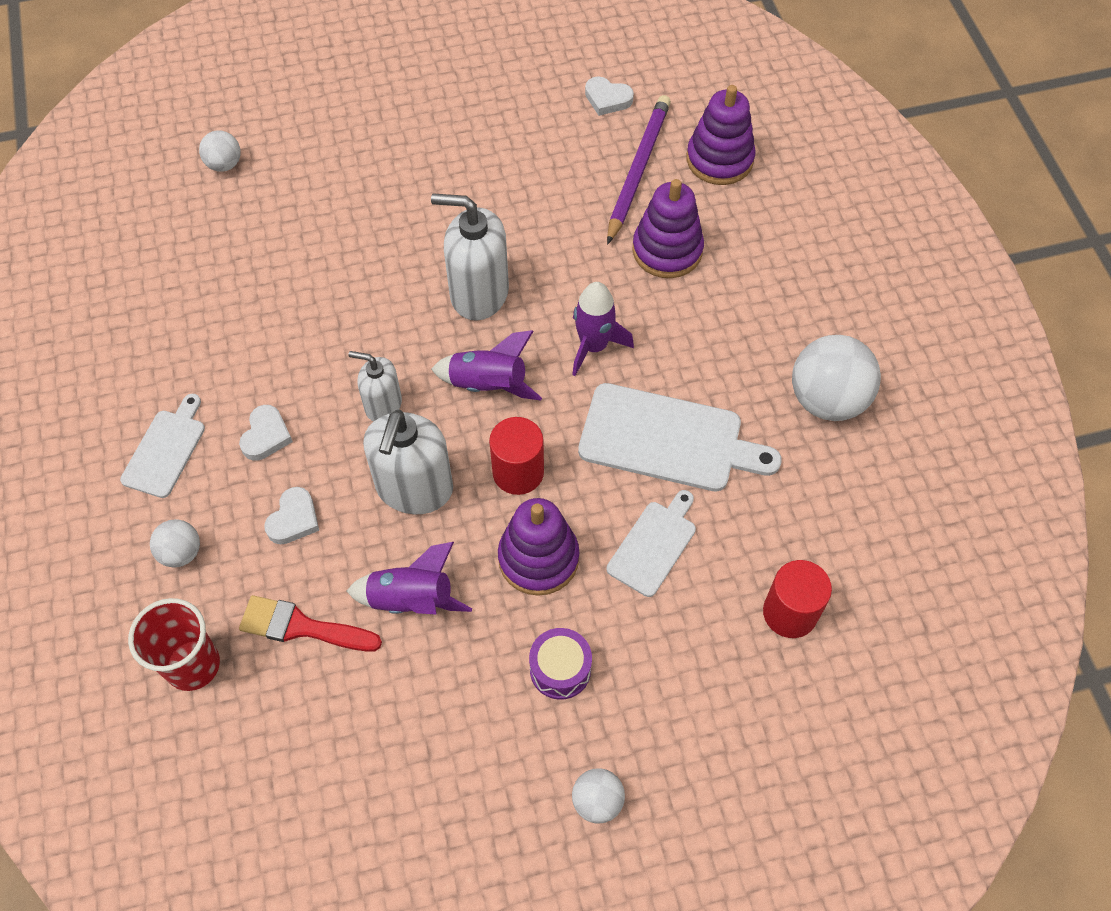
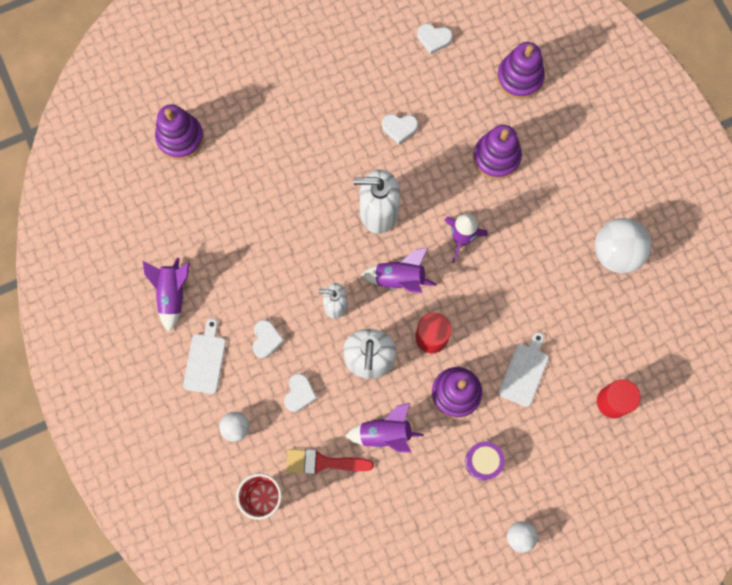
camera: 10 degrees left, 15 degrees up
white ball [199,131,241,172] -> purple stacking toy [155,104,204,160]
white cutting board [578,383,782,491] -> none
purple pencil [607,95,671,244] -> none
none -> purple rocket [143,258,190,332]
none -> white heart [382,114,418,144]

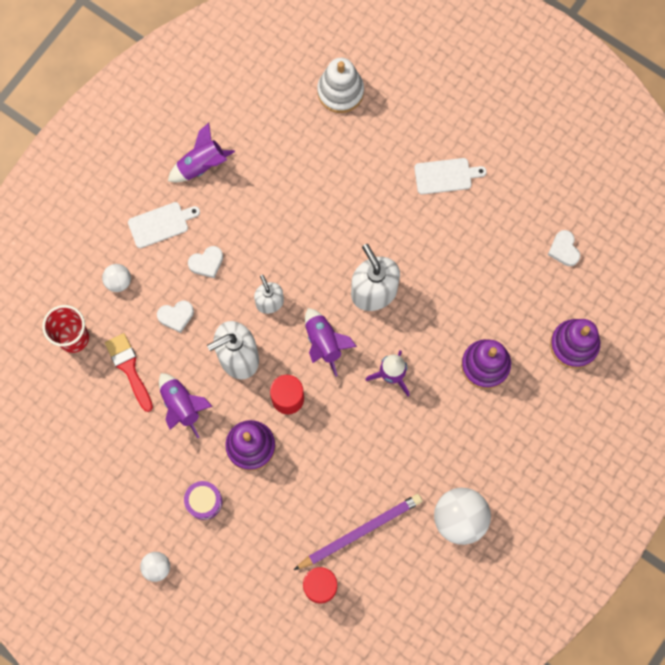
camera: 60 degrees right, 0 degrees up
purple stacking toy [155,104,204,160] -> white stacking toy [317,58,364,113]
white heart [382,114,418,144] -> none
white cutting board [499,332,549,407] -> white cutting board moved to [414,158,487,194]
none -> purple pencil [294,494,422,570]

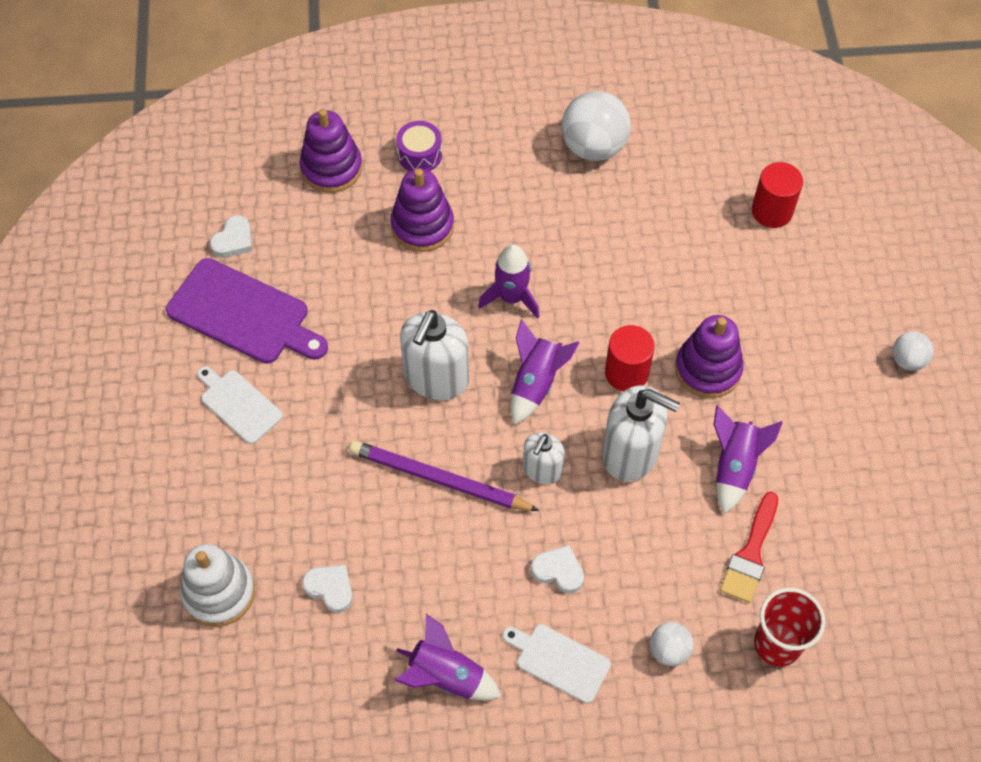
camera: 130 degrees left, 15 degrees down
white heart [157,301,194,333] -> white heart moved to [302,565,353,613]
purple drum [184,481,222,520] -> purple drum moved to [396,121,442,171]
purple pencil [294,494,422,570] -> purple pencil moved to [349,440,540,511]
none -> purple cutting board [166,258,328,364]

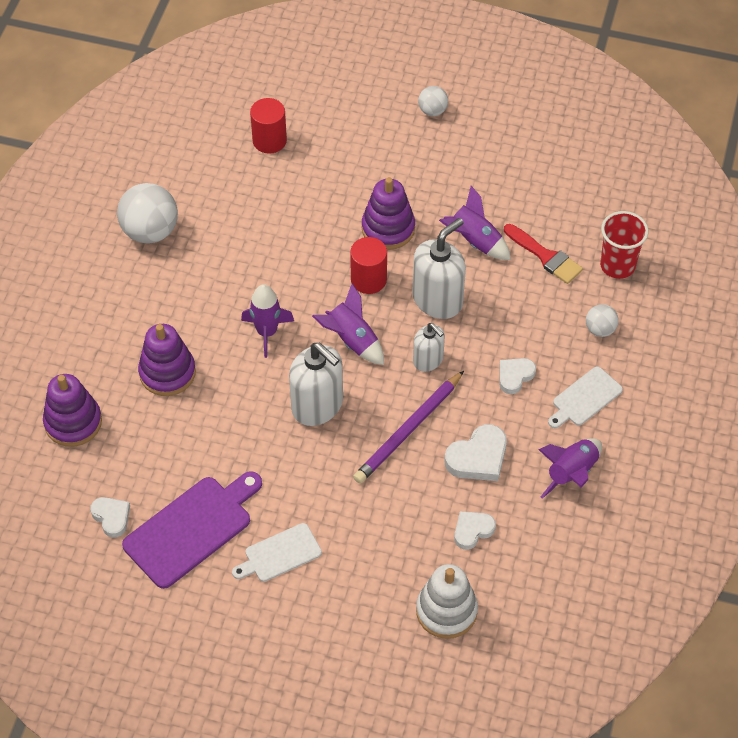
camera: 70 degrees left, 5 degrees down
purple drum [396,121,442,171] -> none
none -> white heart [445,424,507,481]

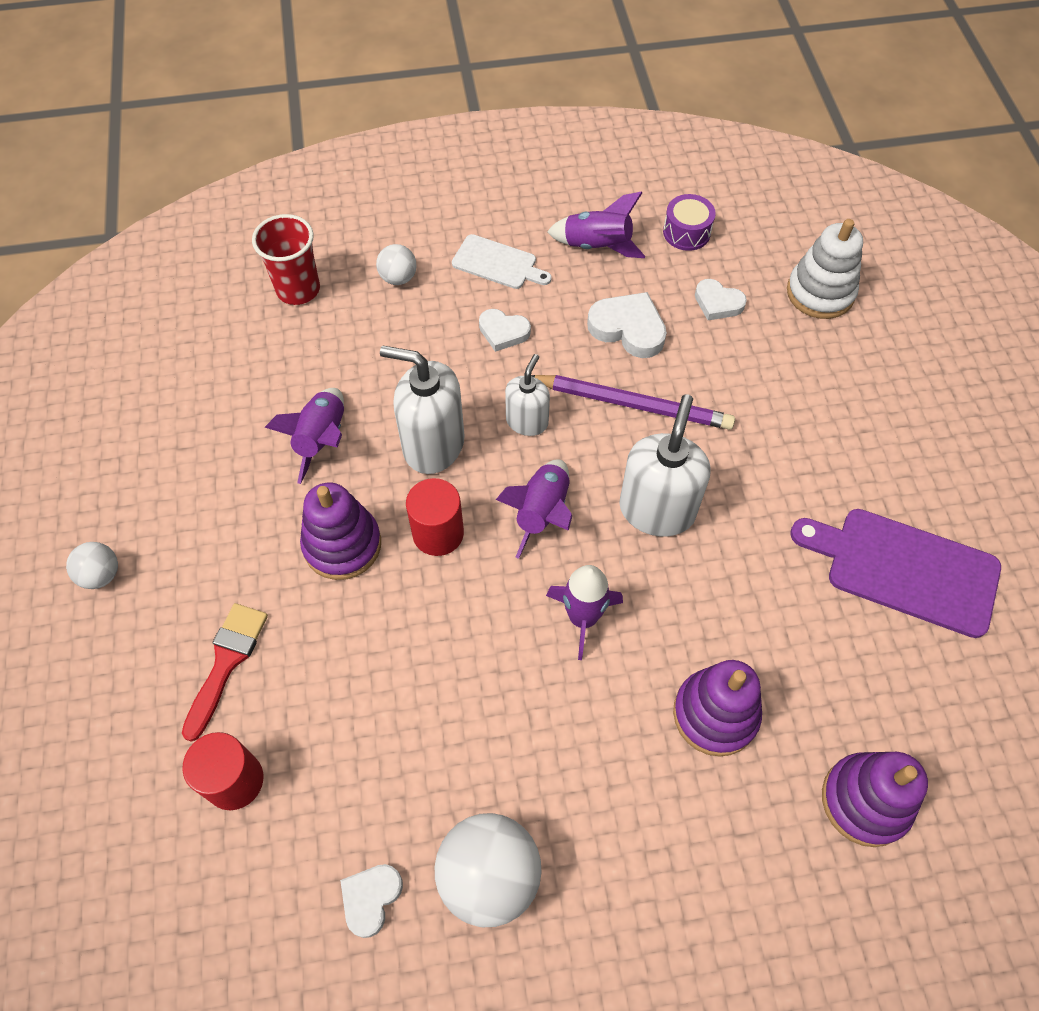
camera: 115 degrees left, 5 degrees up
white heart [90,497,130,538] -> white heart moved to [340,864,403,938]
white cutting board [232,523,322,582] -> none
red brush [504,224,583,284] -> red brush moved to [182,603,268,742]
none -> purple drum [663,194,716,251]

